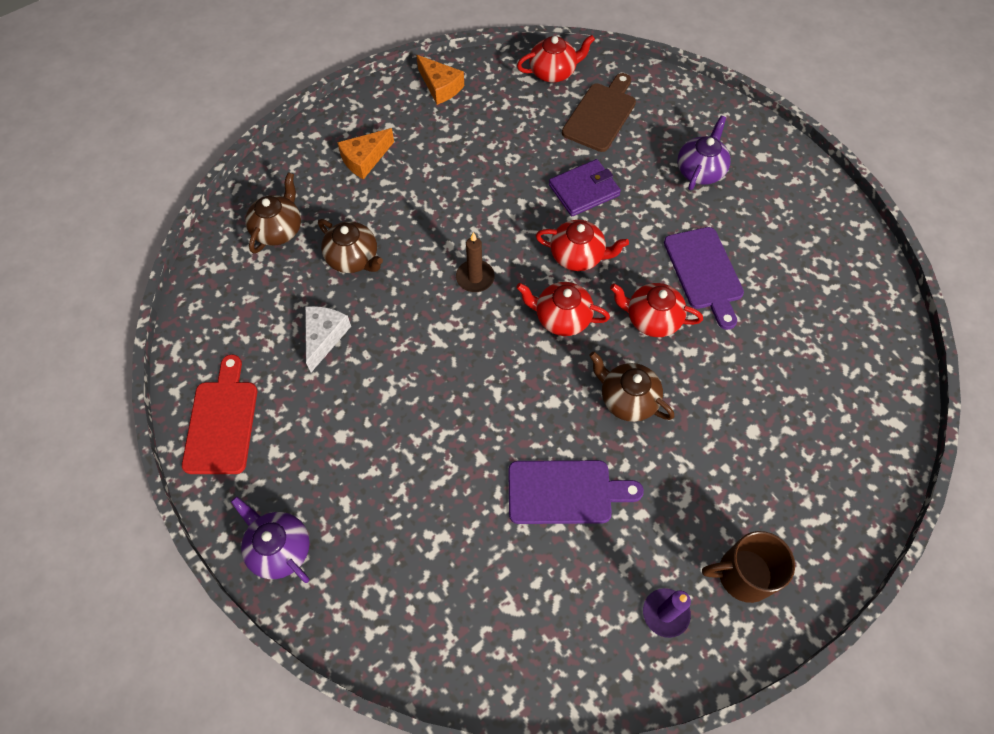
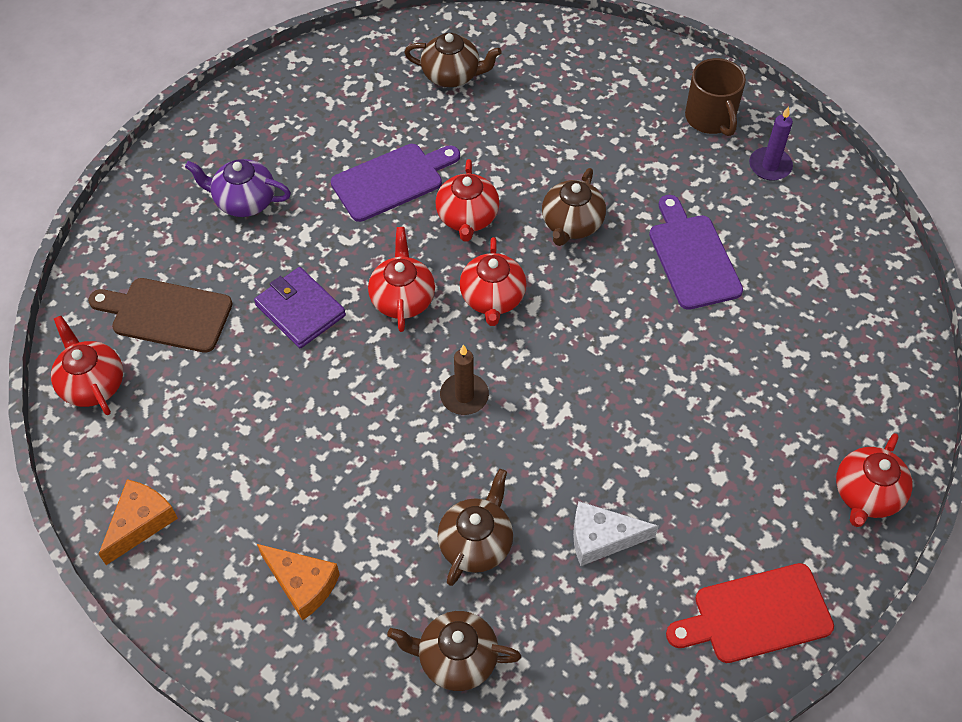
camera: 105 degrees left, 5 degrees down
purple teapot [231,496,310,583] -> red teapot [836,433,912,527]
none -> brown teapot [404,33,502,87]

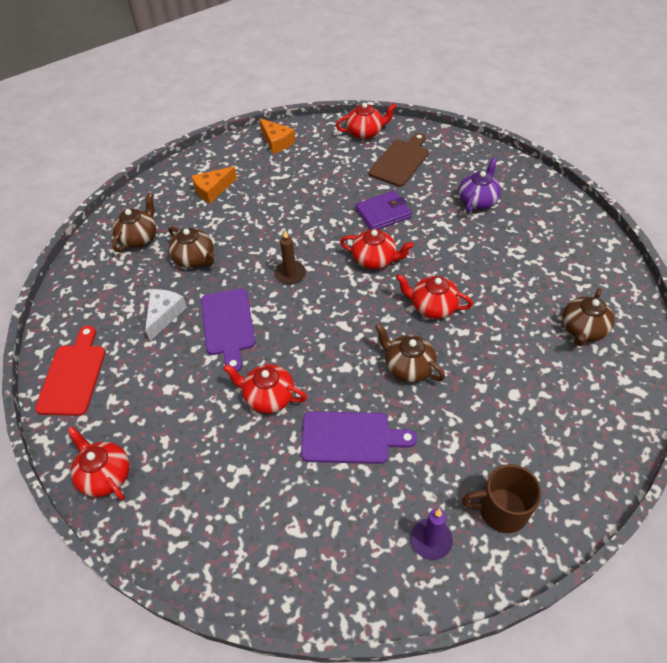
camera: 110 degrees right, 5 degrees down
purple cutting board [331,144,460,222] -> purple cutting board moved to [201,289,255,372]
red teapot [460,237,527,326] -> red teapot moved to [223,364,307,413]

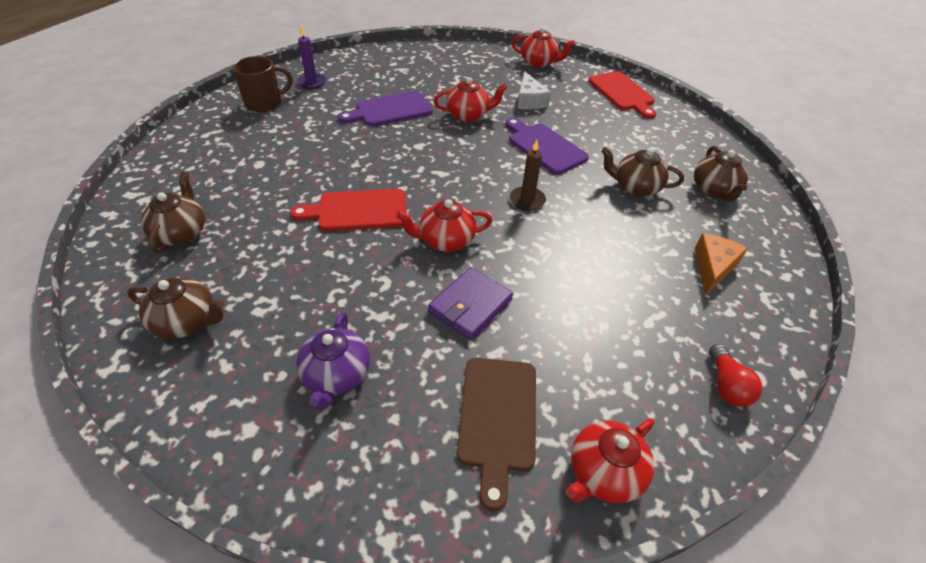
camera: 150 degrees right, 5 degrees down
white cheese [145,289,187,341] -> white cheese moved to [517,71,551,109]
orange cheese [259,118,295,154] -> red light bulb [709,344,762,407]
brown teapot [375,324,445,382] -> brown teapot moved to [127,278,224,339]
red teapot [396,274,473,319] -> red cutting board [290,189,407,231]

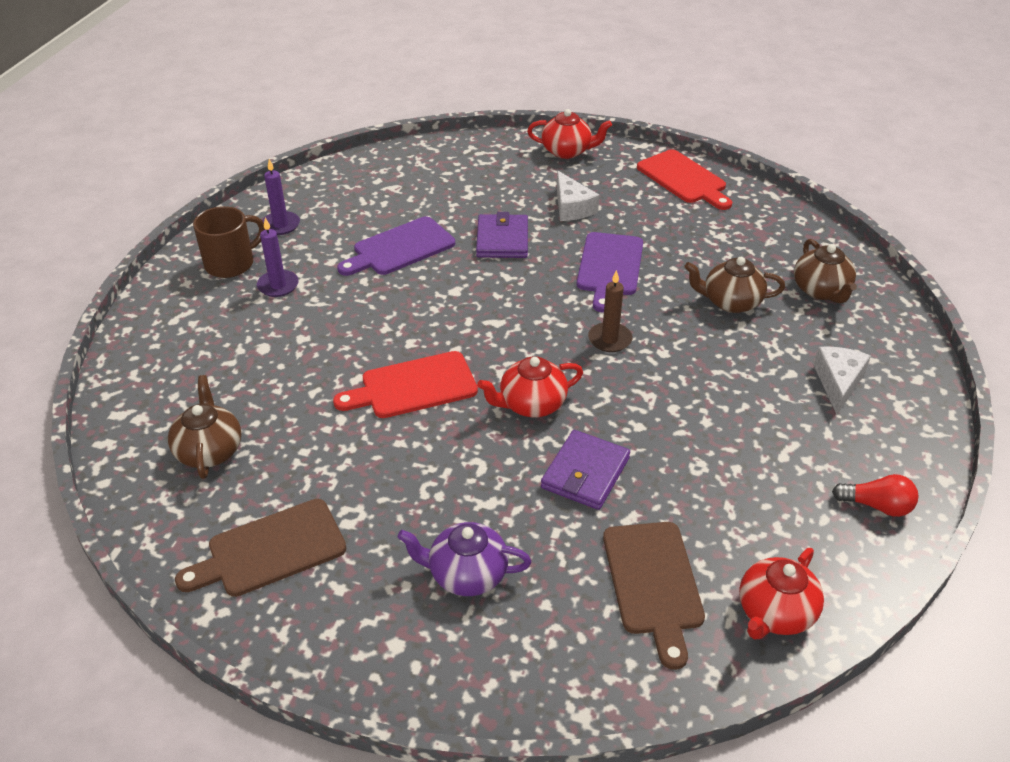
camera: 10 degrees left, 5 degrees down
brown teapot [127,278,224,339] -> brown cutting board [175,499,346,597]
purple teapot [296,311,370,410] -> purple teapot turned 105 degrees clockwise [398,522,531,596]
red teapot [434,77,508,122] -> purple wallet [476,212,528,258]
purple cutting board [505,118,589,174] -> purple cutting board turned 120 degrees counterclockwise [577,232,643,312]
orange cheese [695,233,748,295] -> white cheese [814,347,871,415]
red light bulb [709,344,762,407] -> red light bulb turned 60 degrees counterclockwise [832,474,919,517]
none -> purple candle [257,218,299,297]

